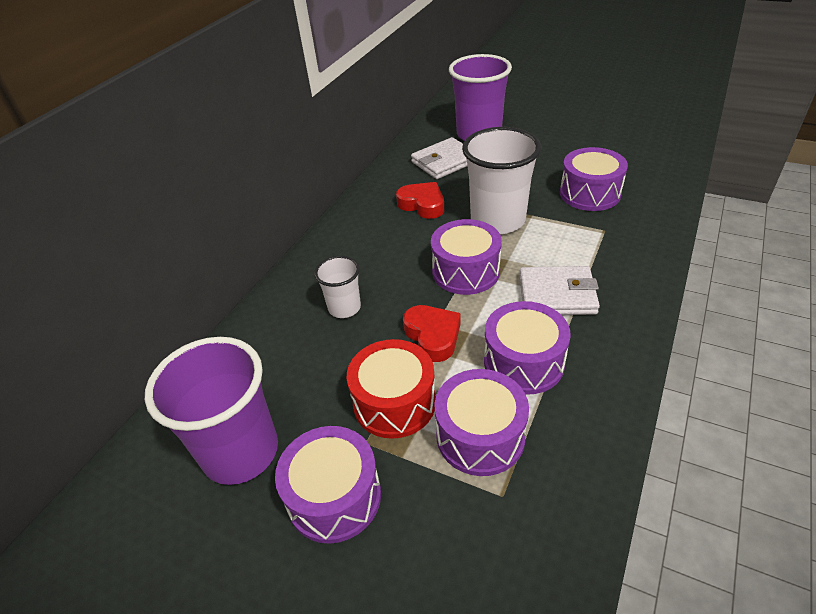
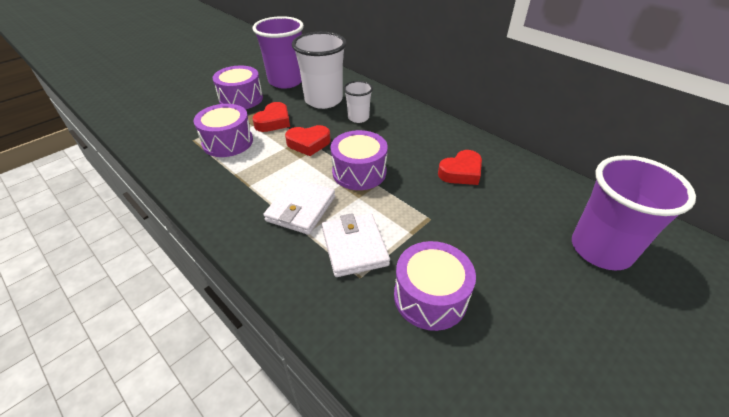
camera: 105 degrees right, 0 degrees up
red drum [347,339,436,439] -> red heart [252,102,290,132]
white wallet [411,137,467,179] -> white wallet moved to [322,213,390,277]
white cup [462,127,541,234] -> white cup moved to [292,32,347,109]
purple drum [484,301,571,395] -> none

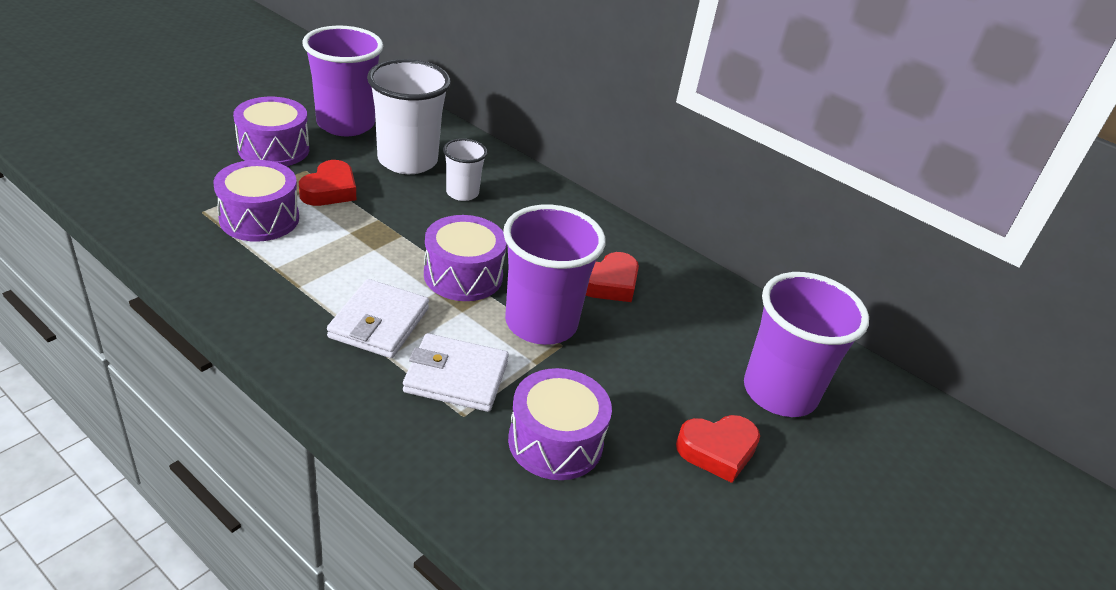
camera: 10 degrees left, 5 degrees down
red heart [285,125,331,156] -> red heart moved to [676,415,760,483]
white wallet [322,213,390,277] -> white wallet turned 60 degrees counterclockwise [403,333,509,412]
none -> purple cup [503,205,605,345]

